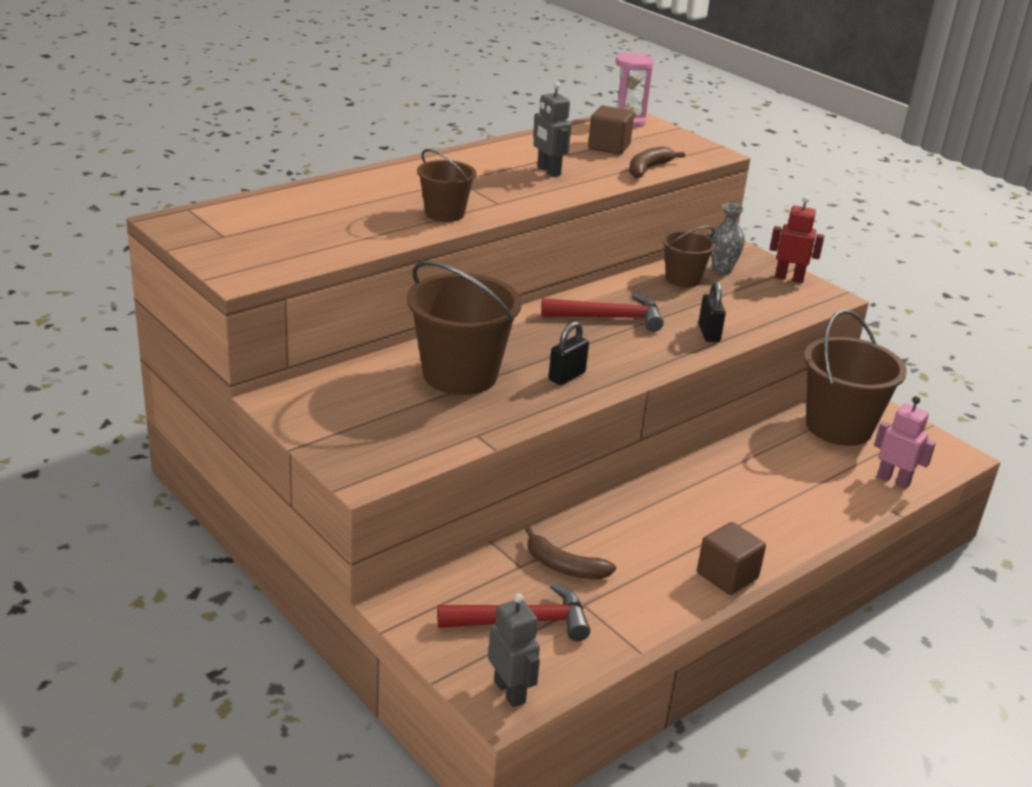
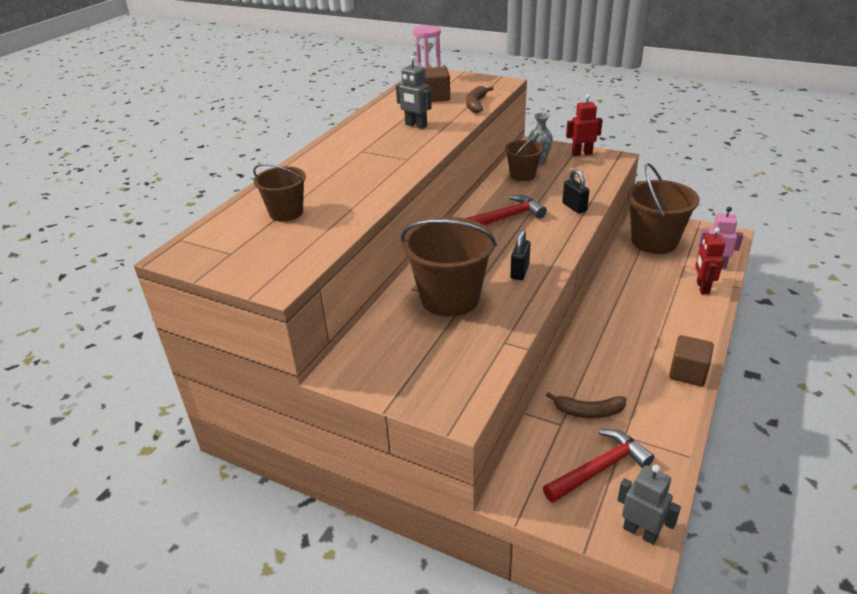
camera: 20 degrees left, 5 degrees up
brown bucket [417,149,476,222] -> brown bucket moved to [253,164,306,222]
none -> red robot [695,228,725,294]

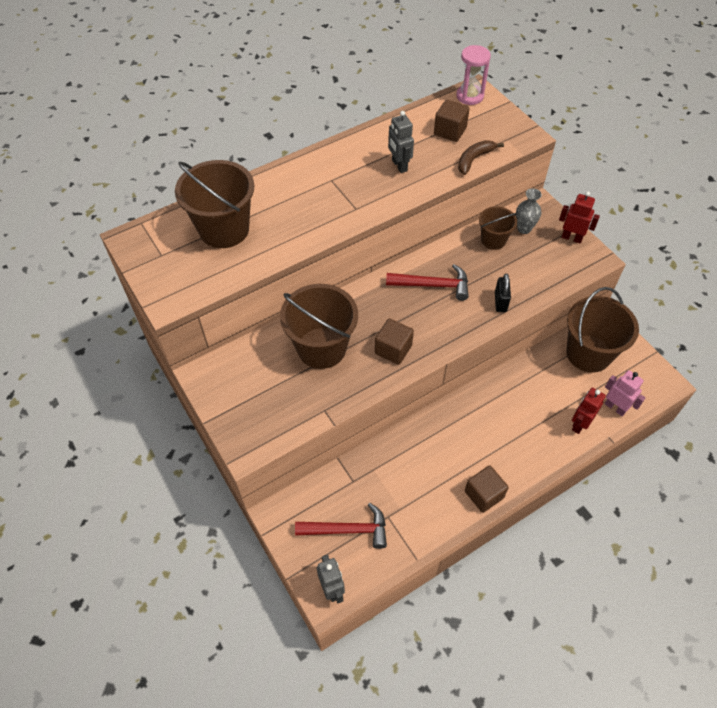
camera: 30 degrees right, 20 degrees up
brown bucket [253,164,306,222] -> brown bucket [175,160,254,248], size x1.79
black padlock [510,230,531,280] -> brown cube [375,319,414,365]
brown banana [546,392,626,418] -> none

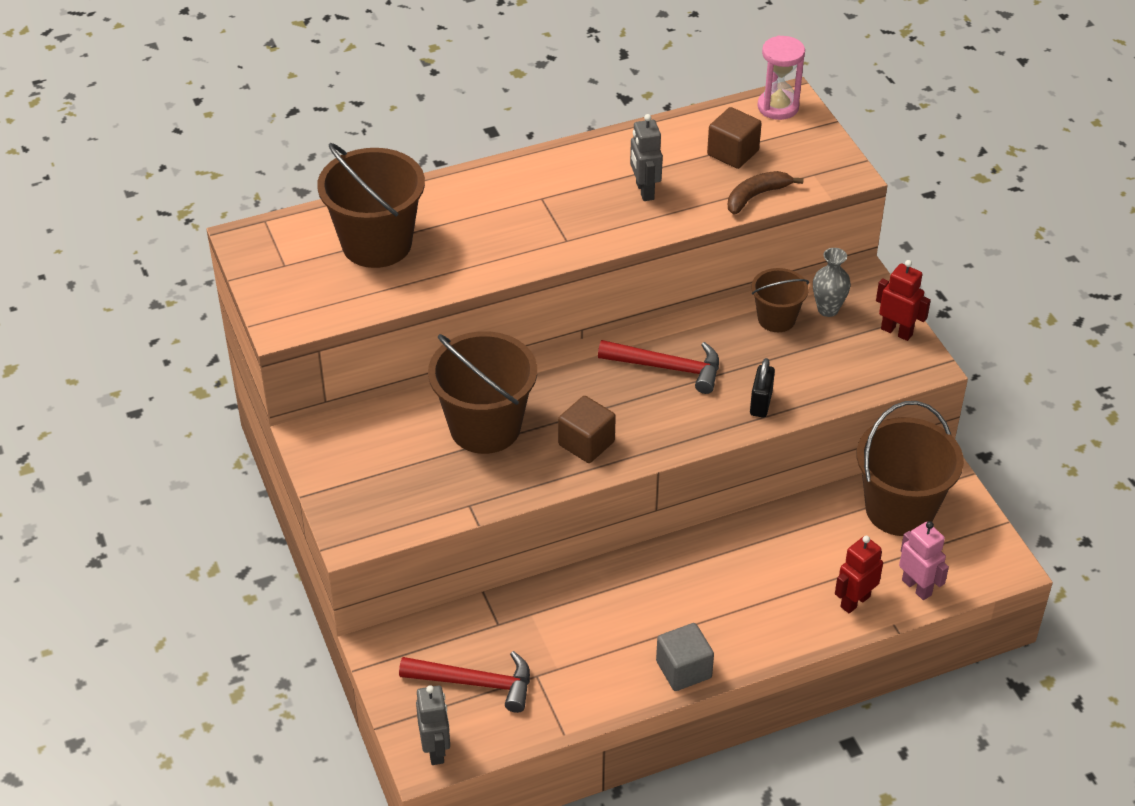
camera: 10 degrees right, 10 degrees down
brown cube [465,465,508,513] -> grey cube [656,623,714,691]

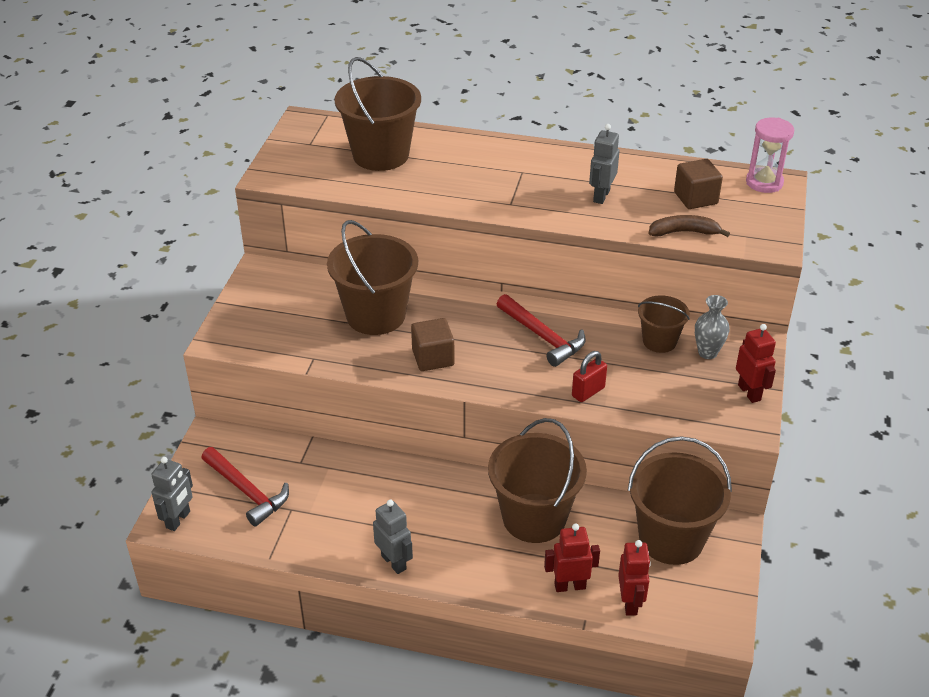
camera: 35 degrees right, 5 degrees down
grey cube [656,623,714,691] -> grey robot [373,500,413,574]
black padlock [750,358,775,418] -> red padlock [572,351,607,402]
pink robot [899,521,949,600] -> red robot [618,540,651,615]
none -> brown bucket [488,418,587,543]

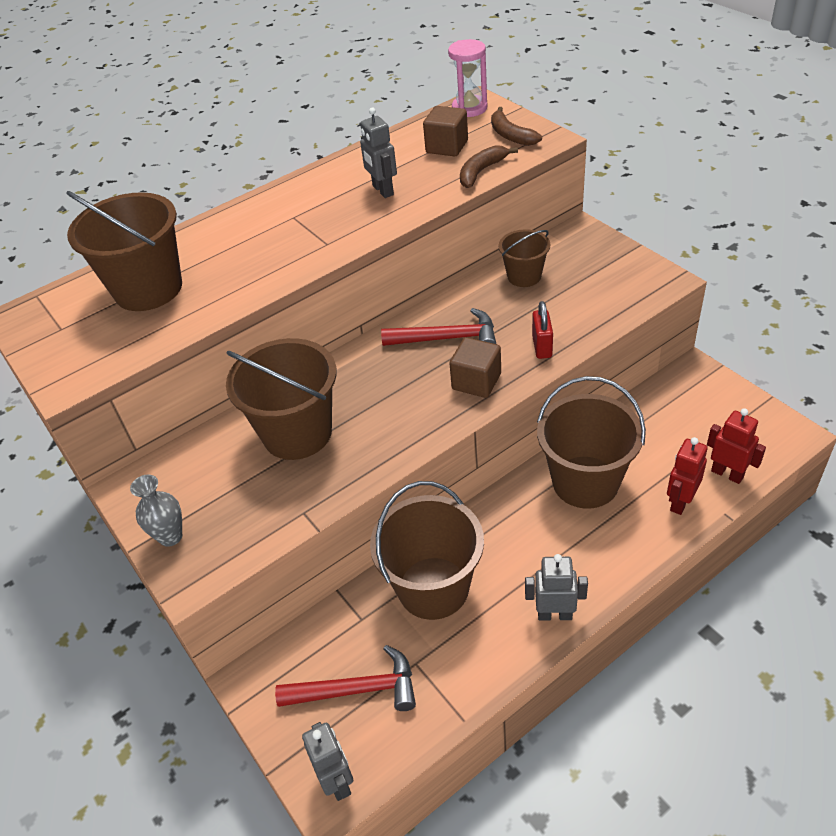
camera: 45 degrees left, 5 degrees up
brown cube [411,318,454,371] -> brown cube moved to [450,337,501,398]
brown bucket [628,436,732,565] -> brown bucket moved to [370,481,484,620]
grey vase [695,295,730,359] -> grey vase moved to [130,475,182,547]
red robot [736,324,776,403] -> none
none -> brown banana [491,107,542,146]

